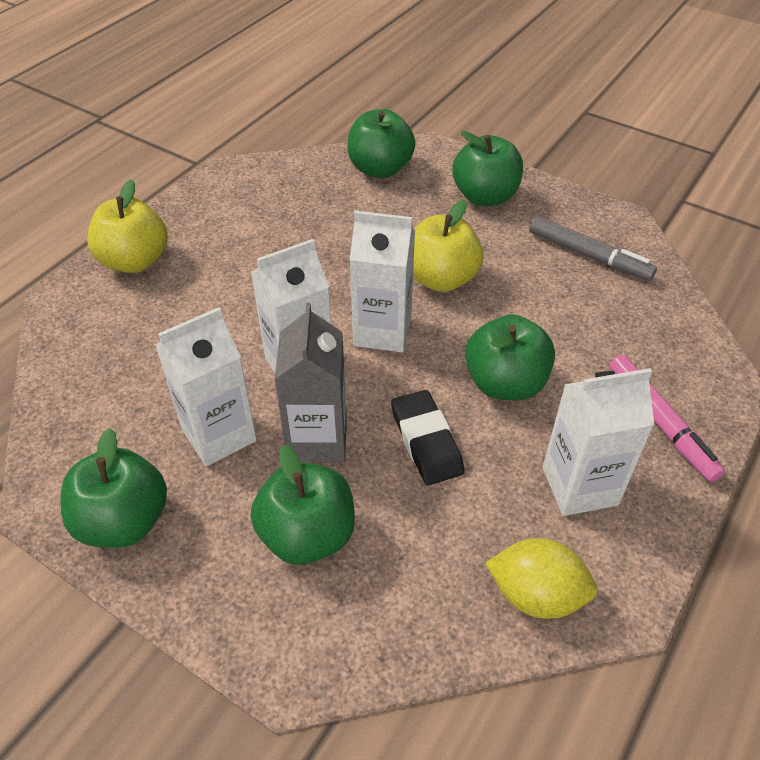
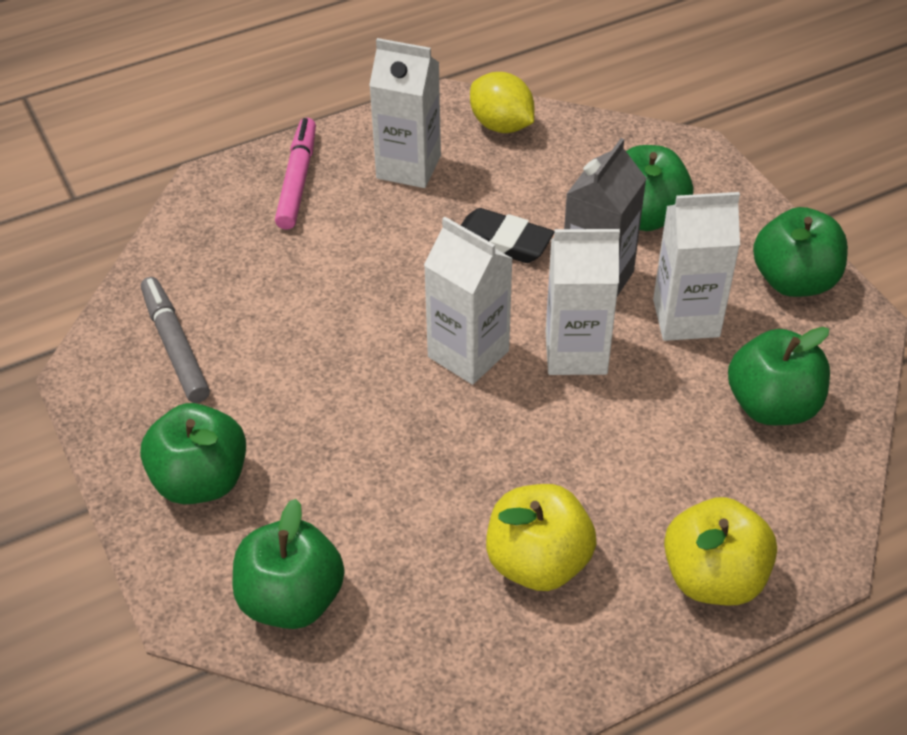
camera: 150 degrees left, 0 degrees up
black eraser [391,390,464,485] -> black eraser turned 75 degrees counterclockwise [461,208,554,263]
yellow apple [413,200,484,292] -> yellow apple moved to [486,484,597,591]
green apple [465,314,555,400] -> green apple moved to [728,327,830,425]

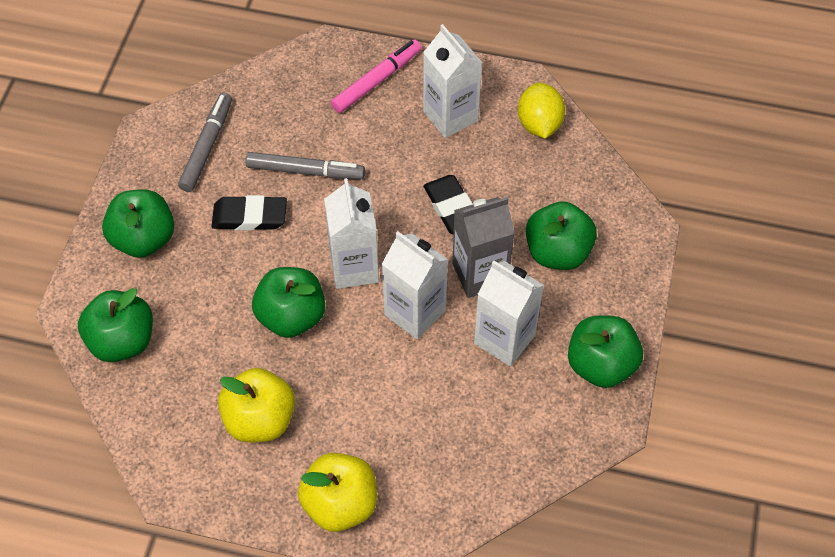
camera: 40 degrees right, 10 degrees up
green apple [728,327,830,425] -> green apple moved to [252,267,325,338]
none -> black eraser [212,195,287,231]
none -> grey marker [245,152,365,179]

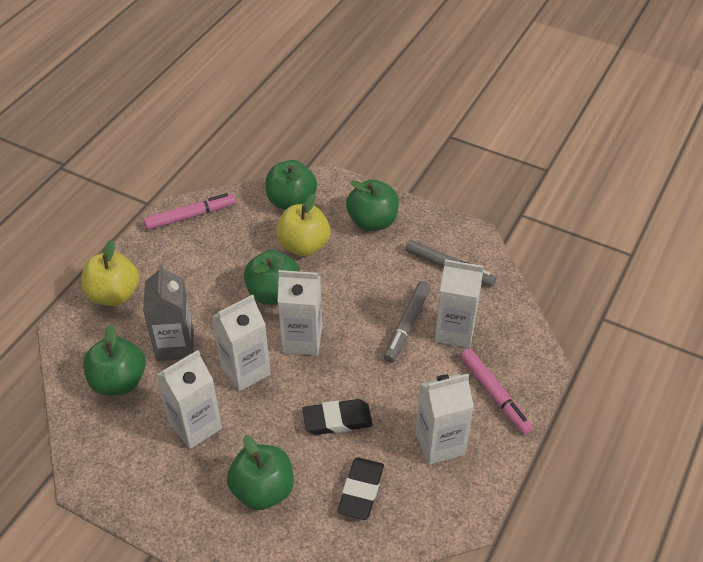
camera: 105 degrees right, 10 degrees down
black eraser [212,195,287,231] -> black eraser moved to [338,457,384,520]
yellow apple [218,368,295,443] -> yellow apple moved to [276,194,331,256]
grey carton [452,197,515,298] -> grey carton moved to [143,263,194,361]
yellow lemon [518,82,565,139] -> none
green apple [568,316,643,388] -> green apple moved to [83,324,146,396]
none -> pink marker [144,193,235,230]
none -> white carton [435,259,484,348]

